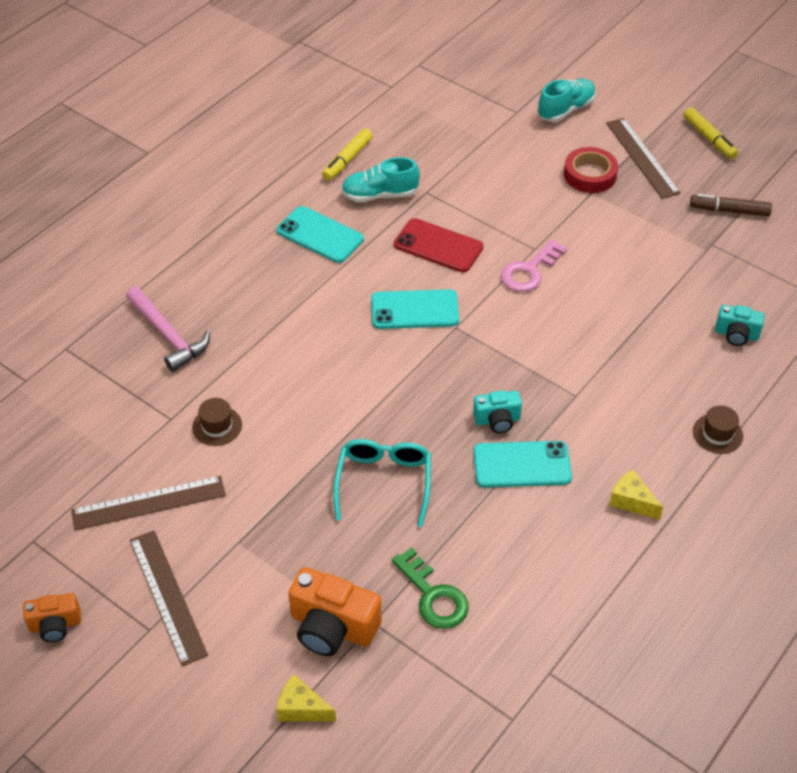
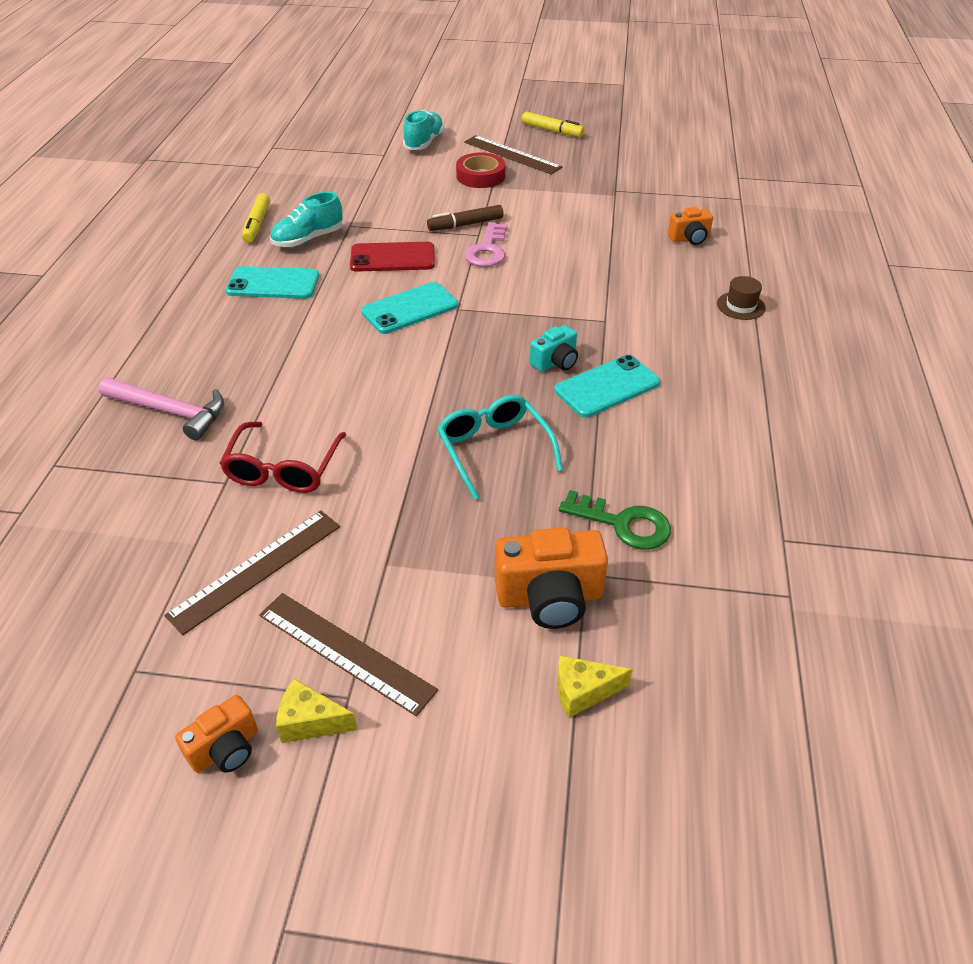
camera: 30 degrees left, 5 degrees down
brown hat [192,398,242,446] -> red glasses [220,422,346,493]
yellow cheese [609,470,663,520] -> yellow cheese moved to [276,679,357,743]
brown marker [690,194,772,216] -> brown marker moved to [427,205,504,231]
turquoise camera [715,305,765,346] -> orange camera [668,207,713,245]

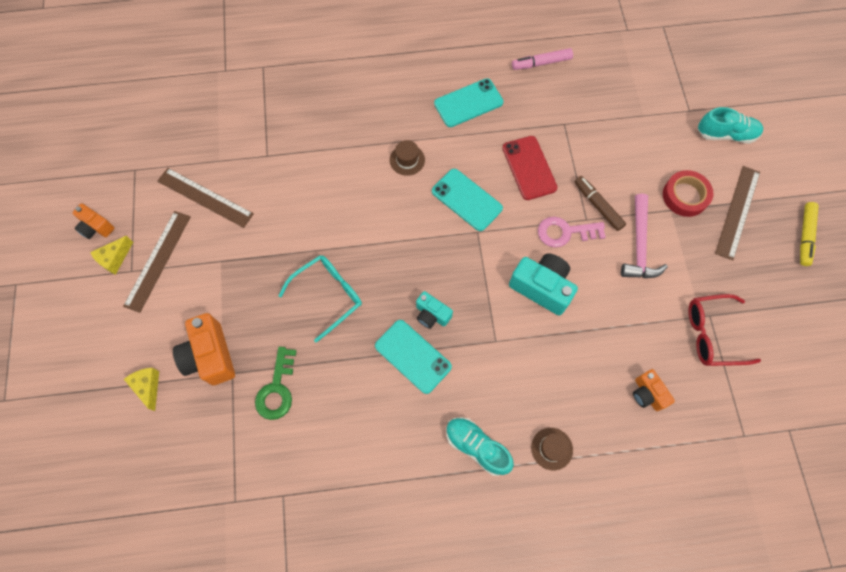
camera: 75 degrees right, 25 degrees up
pink hammer [99,378,224,441] -> pink hammer moved to [621,194,668,278]
red glasses [220,422,346,493] -> red glasses moved to [688,294,761,366]
turquoise phone [225,266,319,299] -> turquoise phone turned 75 degrees clockwise [434,78,503,127]
yellow marker [242,193,270,243] -> pink marker [512,48,573,70]
turquoise shoe [270,192,343,247] -> turquoise shoe moved to [446,417,514,476]
yellow cheese [276,679,357,743] -> yellow cheese turned 135 degrees counterclockwise [90,236,133,275]
none -> brown hat [390,140,425,176]
none -> turquoise camera [509,253,578,315]

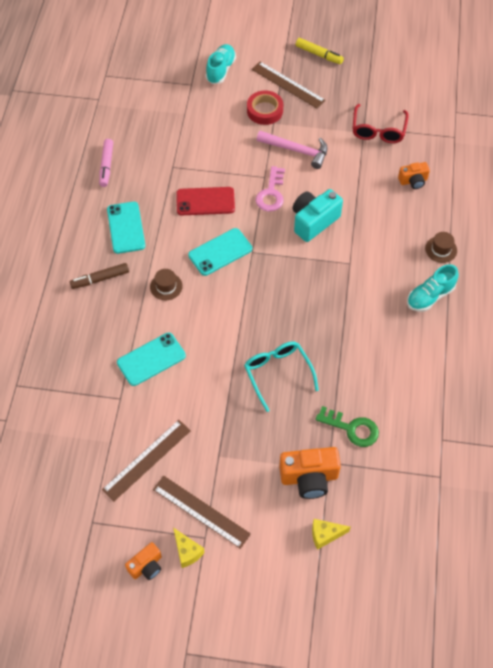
camera: 75 degrees left, 10 degrees down
turquoise phone [375,320,452,394] -> turquoise phone moved to [117,332,186,386]
turquoise camera [416,291,453,329] -> none
brown marker [575,176,626,231] -> brown marker moved to [70,263,129,289]

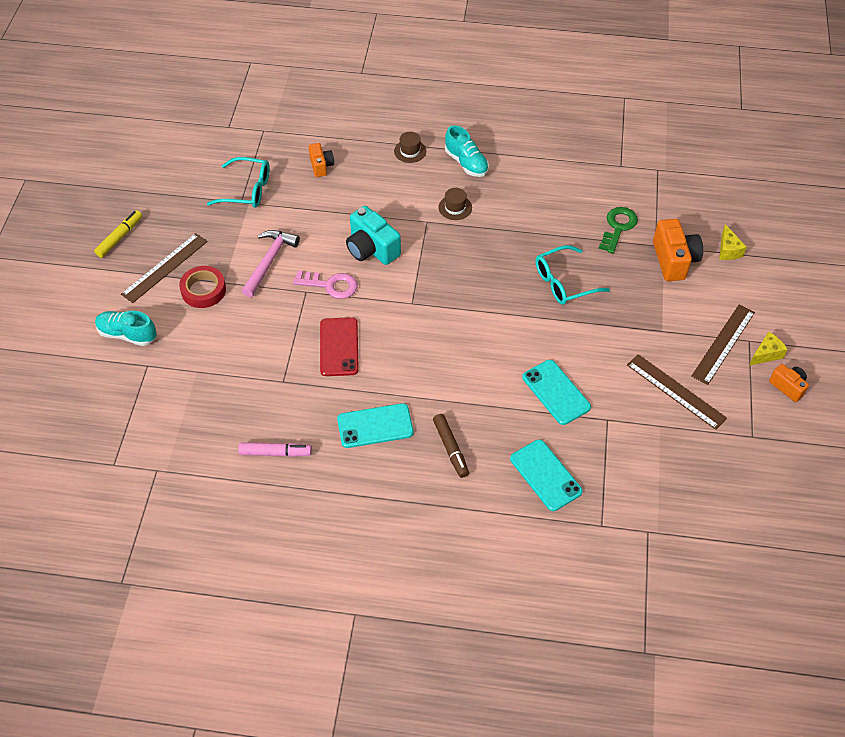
camera: 90 degrees left, 5 degrees down
brown hat [150,269,183,300] -> brown hat moved to [438,188,472,220]
turquoise phone [188,228,252,276] -> turquoise phone moved to [510,439,583,511]
red glasses [352,104,409,143] -> turquoise glasses [207,157,270,208]

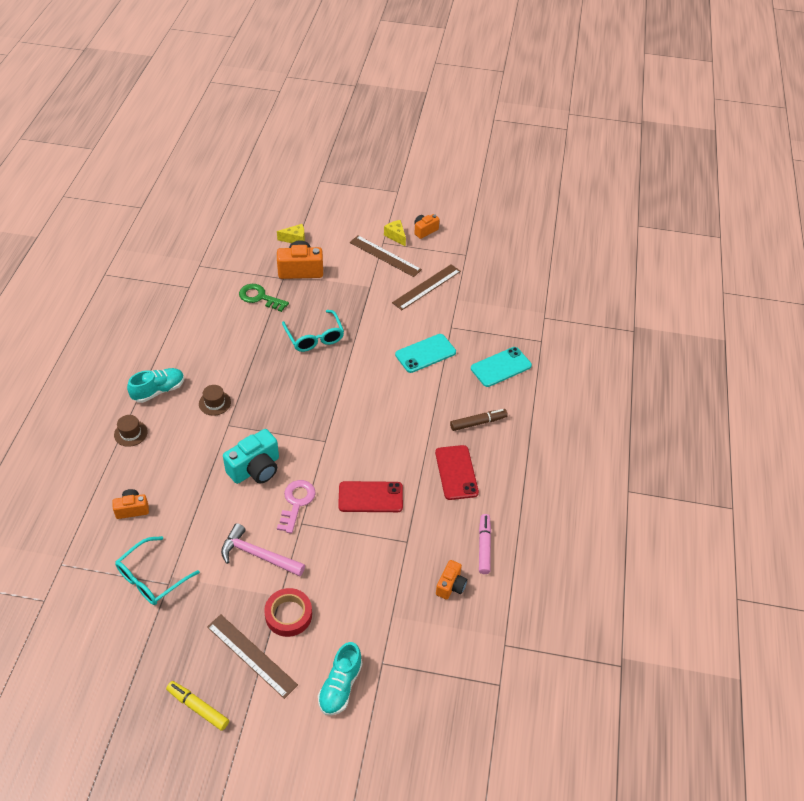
camera: 90 degrees left, 5 degrees down
turquoise glasses [207,157,270,208] -> turquoise glasses turned 150 degrees counterclockwise [115,536,200,605]
turquoise phone [337,403,414,448] -> red phone [435,445,479,500]
none -> orange camera [436,560,467,600]

